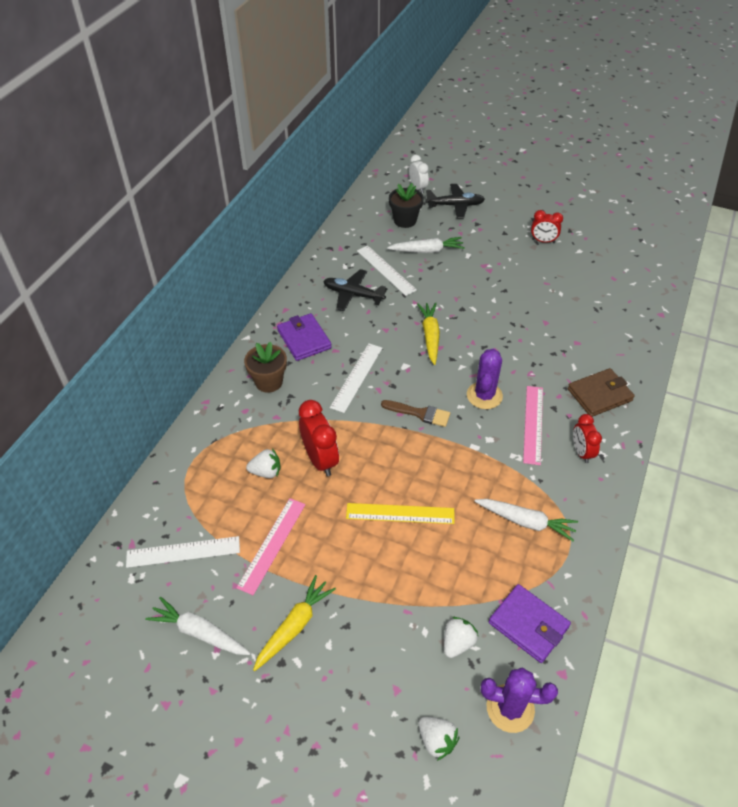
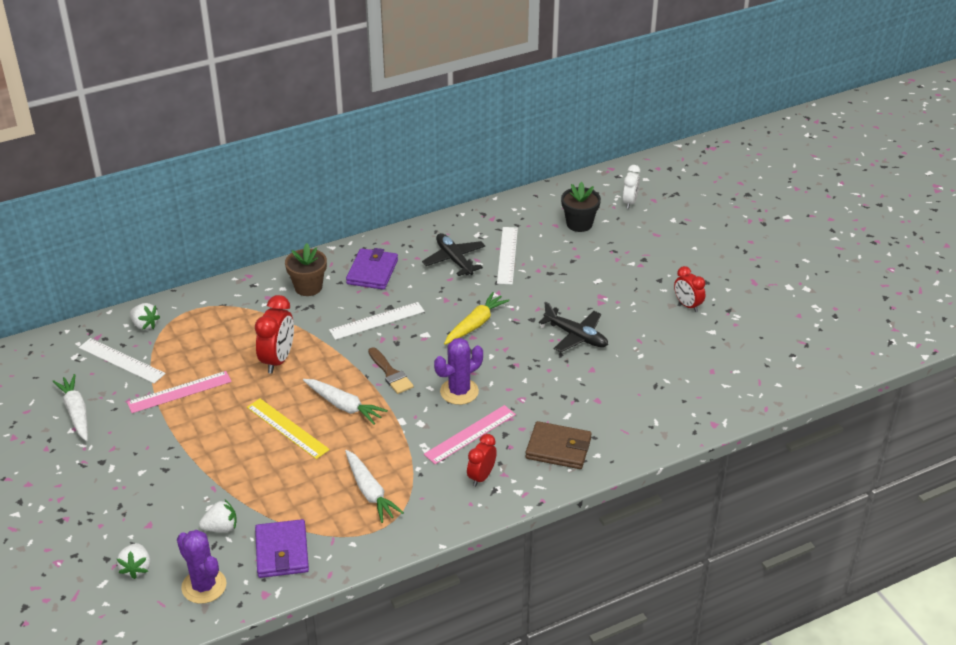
camera: 40 degrees right, 10 degrees down
white strawberry [246,448,280,478] -> white strawberry moved to [130,303,160,330]
yellow carrot [253,575,336,671] -> none
white carrot [387,237,465,253] -> white carrot moved to [303,379,388,425]
black plane [425,184,485,219] -> black plane moved to [539,302,608,352]

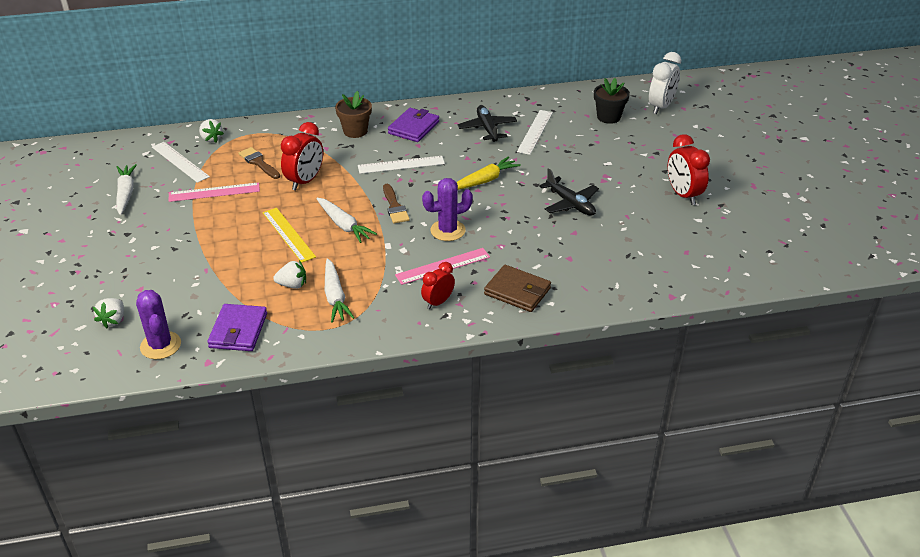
camera: 15 degrees right, 0 degrees up
white strawberry [199,500,237,533] -> white strawberry moved to [273,261,306,289]
white clock [623,165,640,209] -> white clock [649,52,681,114], size x1.56
red clock [674,266,705,312] -> red clock [668,134,710,205], size x1.56
none -> brown brush [239,147,280,179]

